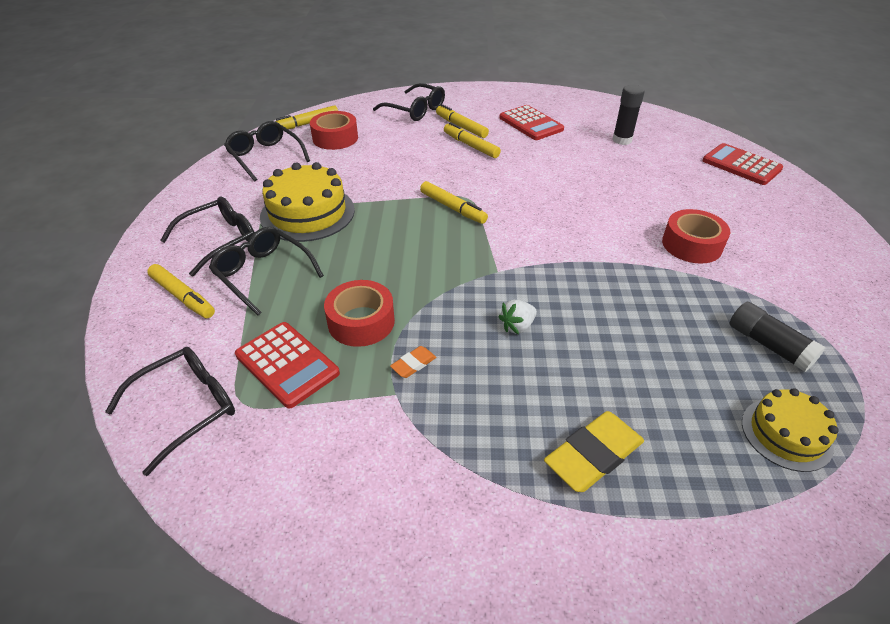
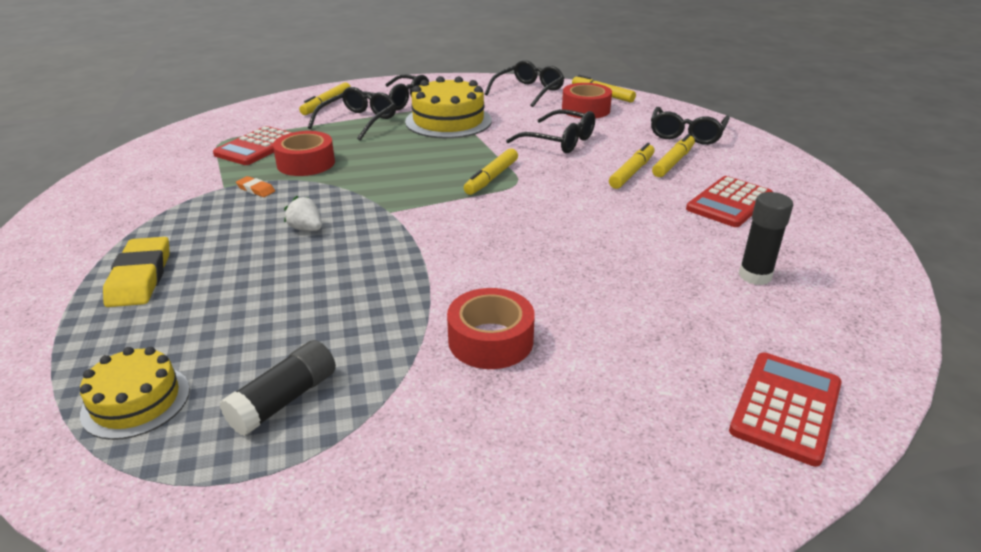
camera: 75 degrees right, 10 degrees down
black glasses [105,347,235,476] -> black glasses moved to [506,109,595,153]
yellow eraser [544,411,644,492] -> yellow eraser turned 45 degrees clockwise [103,237,170,307]

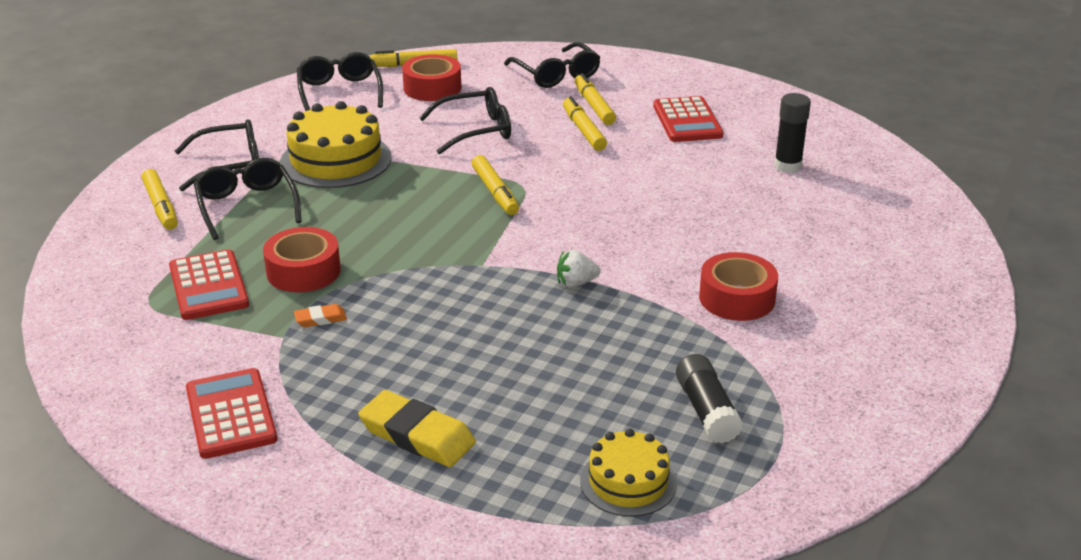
camera: 50 degrees left, 0 degrees up
white strawberry [284,196,322,231] -> white strawberry moved to [557,250,600,288]
red calculator [729,353,842,467] -> red calculator moved to [186,368,277,459]

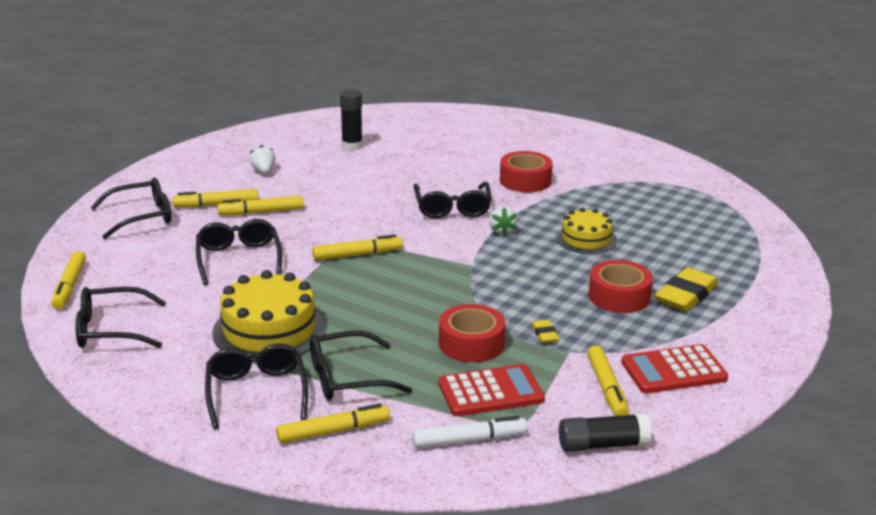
camera: 85 degrees left, 5 degrees down
orange eraser [294,304,347,327] -> yellow eraser [532,320,559,343]
red tape [402,54,461,101] -> red tape moved to [588,260,653,313]
yellow cake [580,429,677,517] -> yellow cake moved to [556,207,617,254]
red calculator [653,96,723,142] -> white strawberry [250,145,276,174]
black glue stick [676,354,743,444] -> black glue stick moved to [559,413,652,452]
none -> white marker [412,416,527,448]
none -> black glasses [413,182,492,218]
none -> yellow marker [587,345,629,416]

